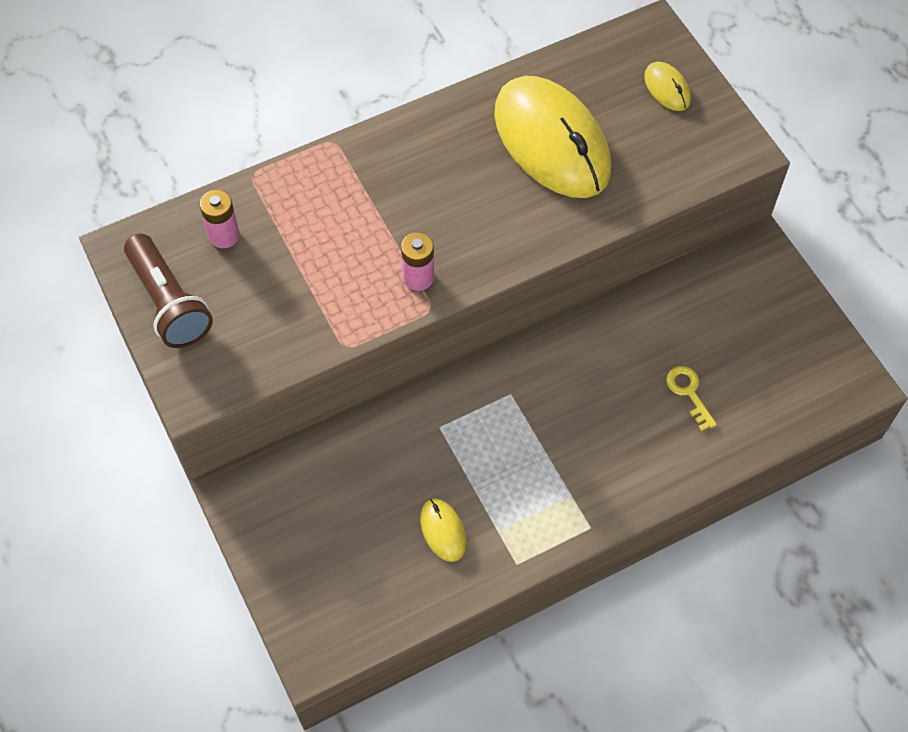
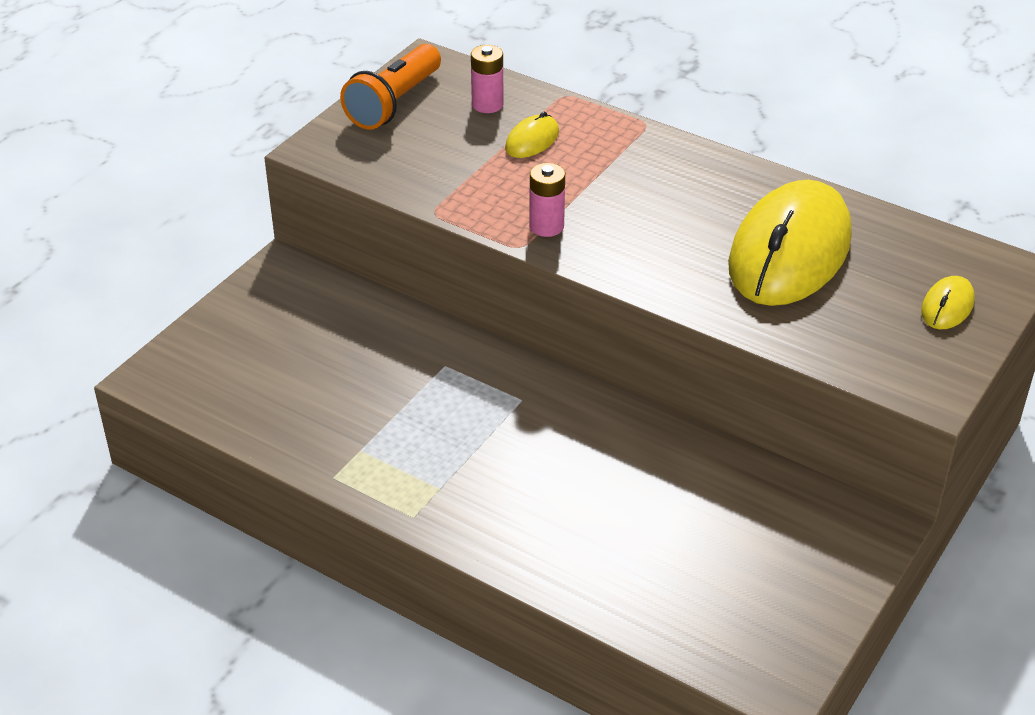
camera: 60 degrees right, 20 degrees down
brown flashlight [124,234,213,348] -> orange flashlight [340,44,441,130]
yellow mouse [420,499,466,562] -> yellow mouse moved to [505,112,559,158]
yellow key [666,366,717,431] -> none

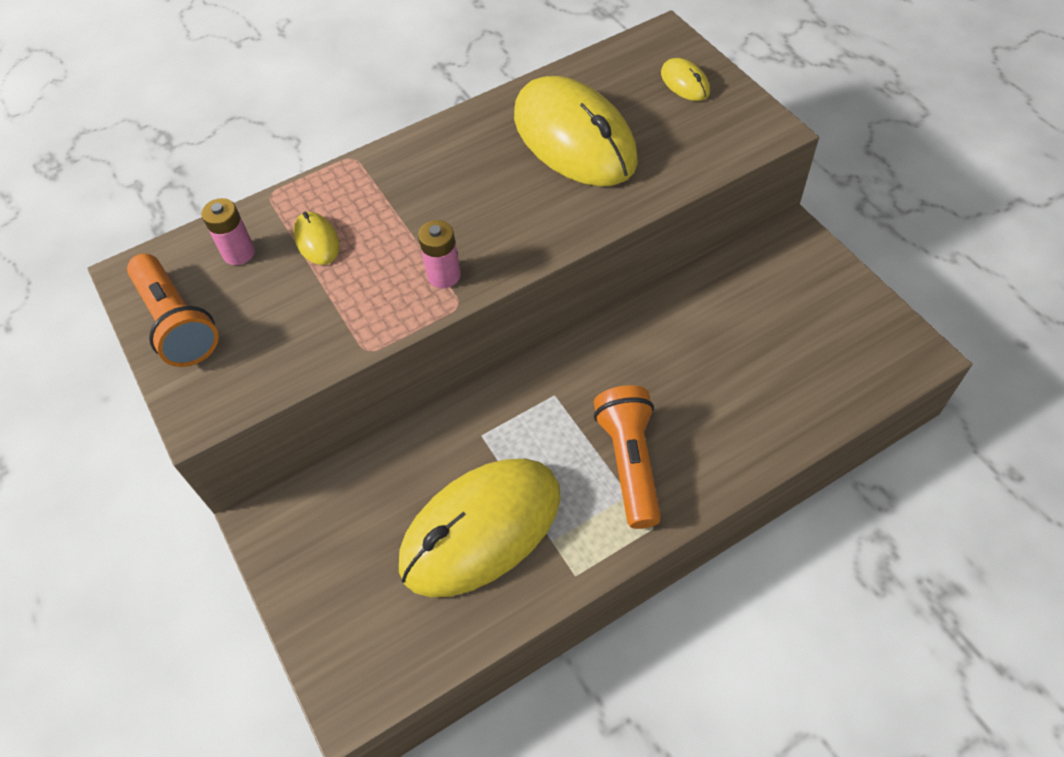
camera: 60 degrees left, 15 degrees up
none -> yellow mouse [399,459,561,597]
none -> orange flashlight [594,385,661,529]

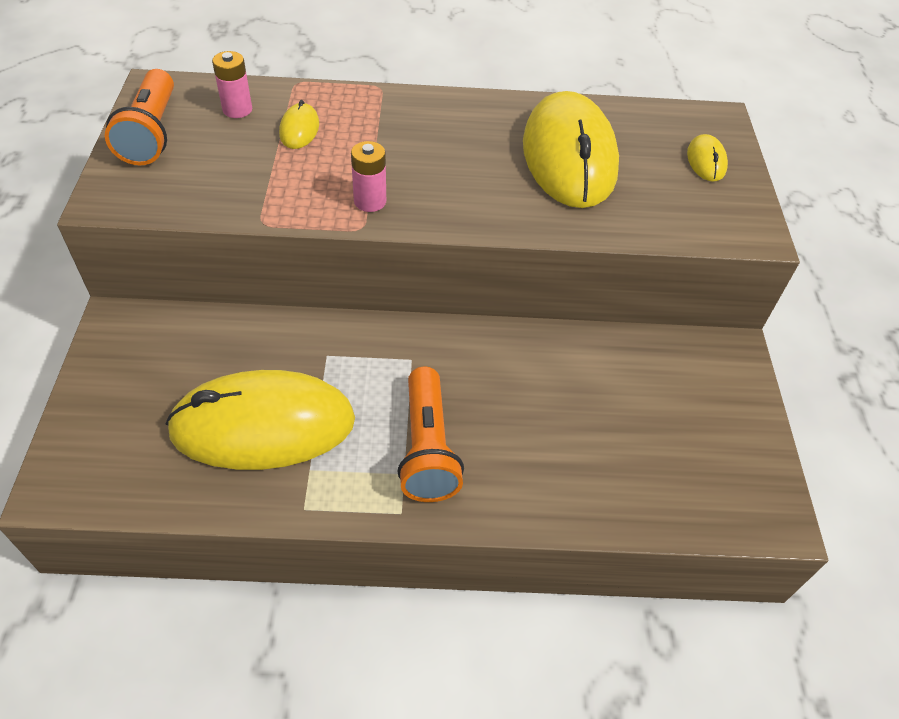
camera: 25 degrees right, 5 degrees down
orange flashlight [594,385,661,529] -> orange flashlight turned 150 degrees clockwise [397,367,464,502]

